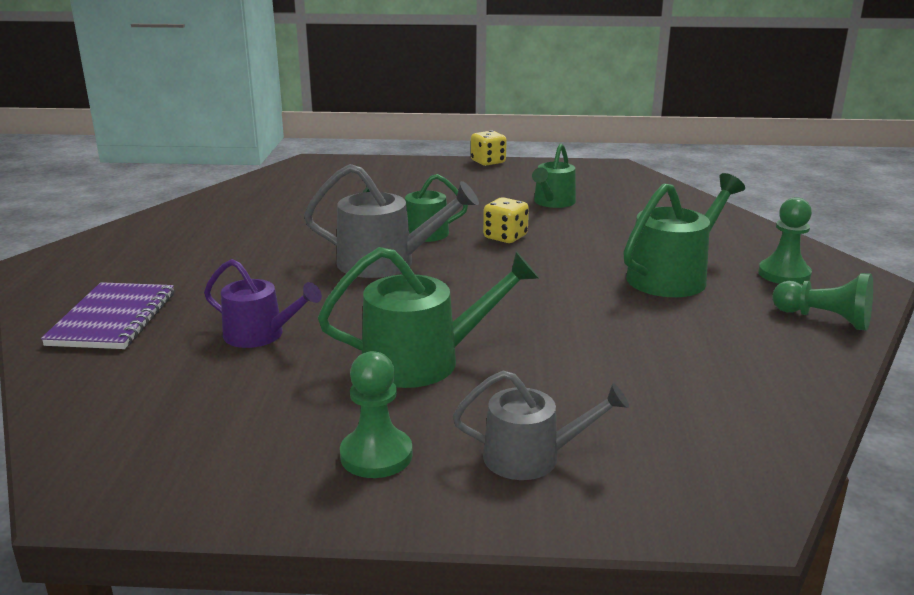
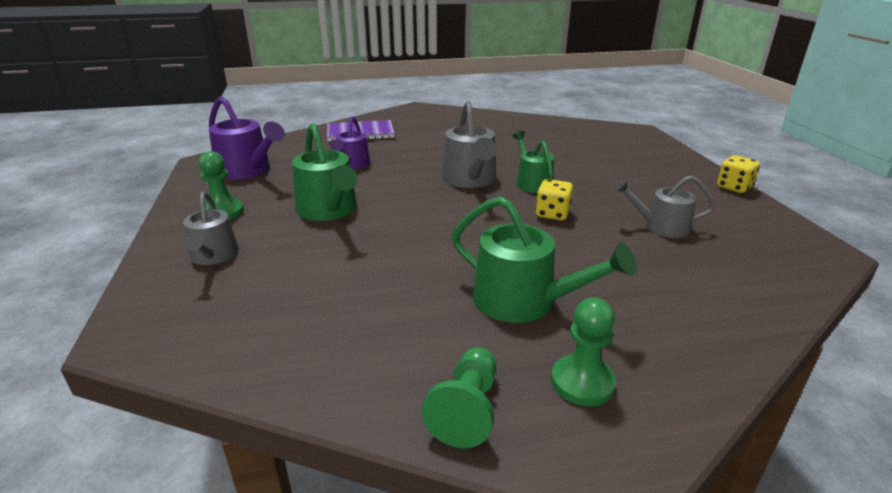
camera: 75 degrees right, 5 degrees up
green watering can [532,143,576,208] -> grey watering can [614,175,715,238]
none -> purple watering can [209,96,285,179]

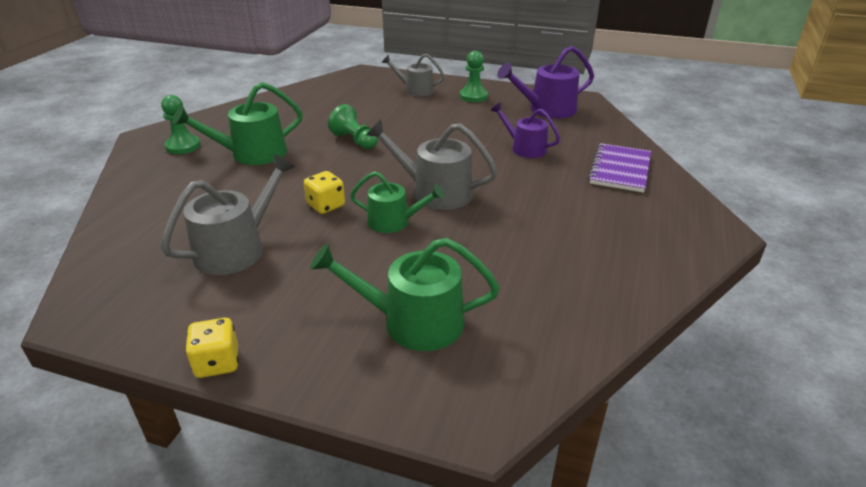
camera: 120 degrees right, 5 degrees up
green watering can [292,123,358,221] -> green watering can moved to [310,238,500,351]
green pawn [422,347,496,448] -> green pawn moved to [328,104,378,149]
grey watering can [614,175,715,238] -> grey watering can [161,154,295,275], size x1.52

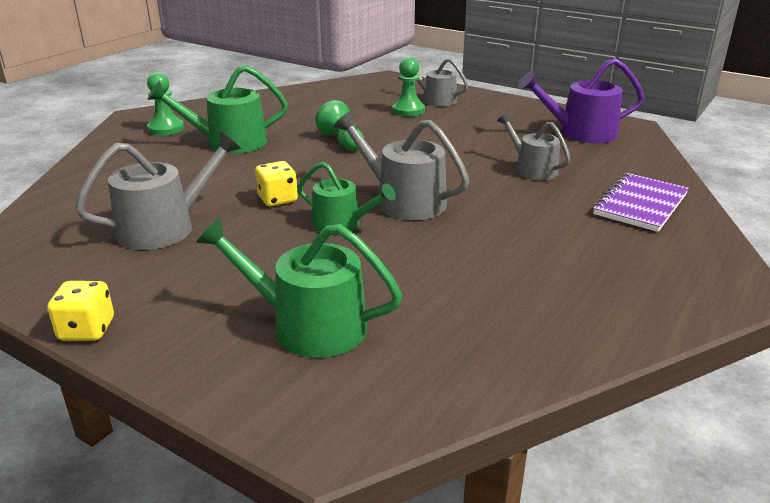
camera: 15 degrees right, 5 degrees down
green pawn [460,51,488,102] -> green pawn moved to [392,57,425,116]
purple watering can [490,103,560,158] -> grey watering can [497,113,571,180]

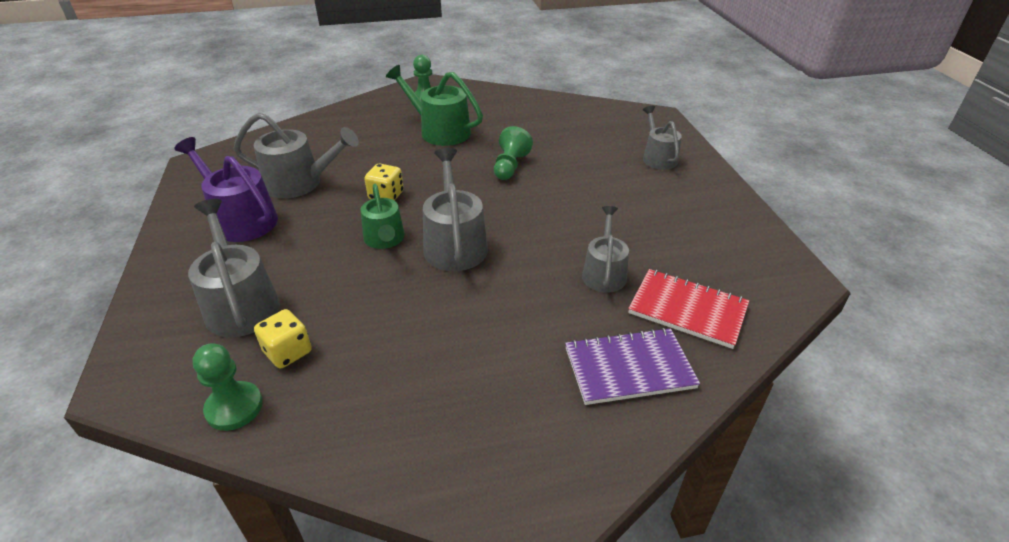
camera: 45 degrees right, 10 degrees up
yellow dice [47,281,114,341] -> yellow dice moved to [254,309,312,368]
green watering can [196,217,402,358] -> grey watering can [188,199,280,337]
green pawn [392,57,425,116] -> green pawn moved to [192,343,263,431]
purple watering can [518,58,645,143] -> purple watering can moved to [174,137,278,242]
none -> red notebook [628,269,749,349]

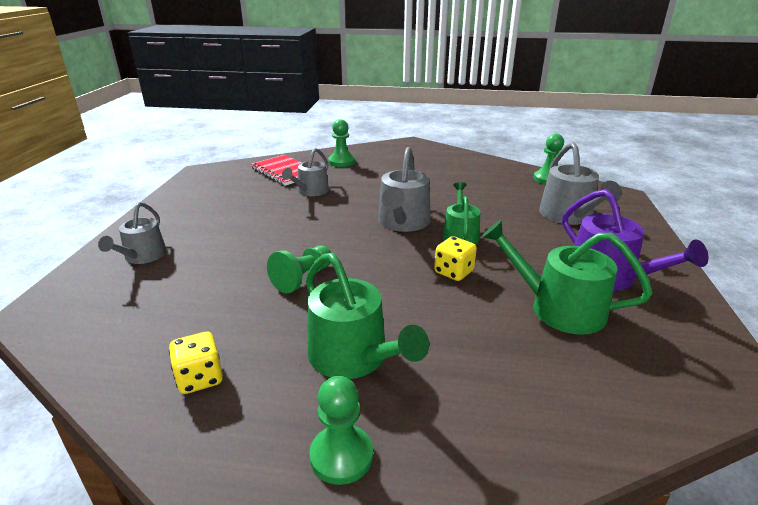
camera: 160 degrees left, 10 degrees down
grey watering can [233,112,359,198] -> green watering can [482,220,653,335]
yellow dice [254,309,312,368] -> yellow dice moved to [169,332,223,394]
purple notebook [565,328,700,405] -> green pawn [328,119,355,167]

